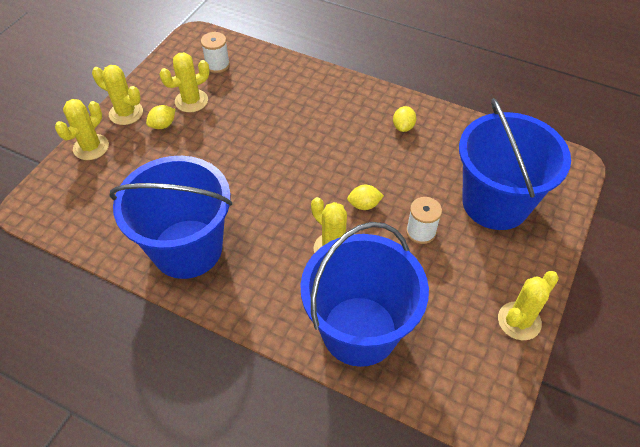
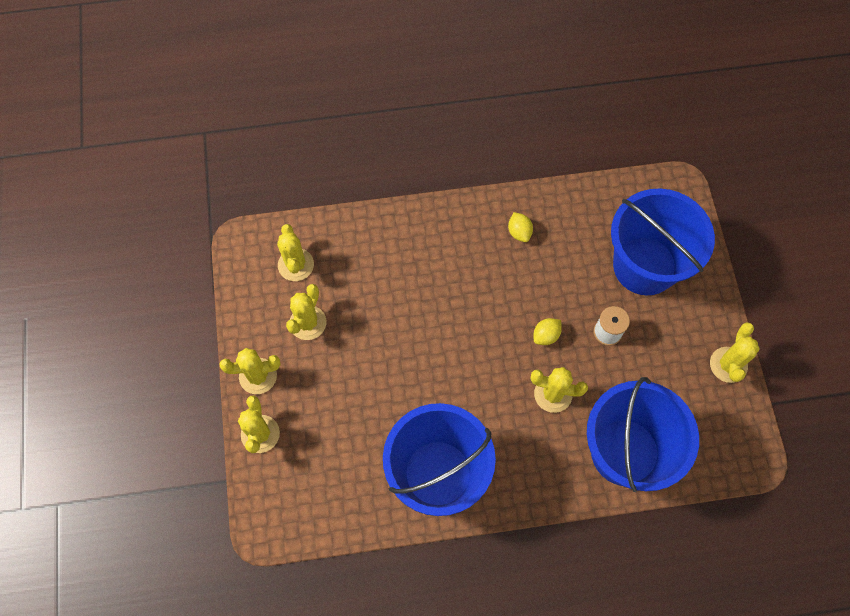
camera: 35 degrees left, 15 degrees up
yellow lemon [146,105,175,129] -> none
white spool [201,32,230,73] -> yellow cactus [277,224,314,281]

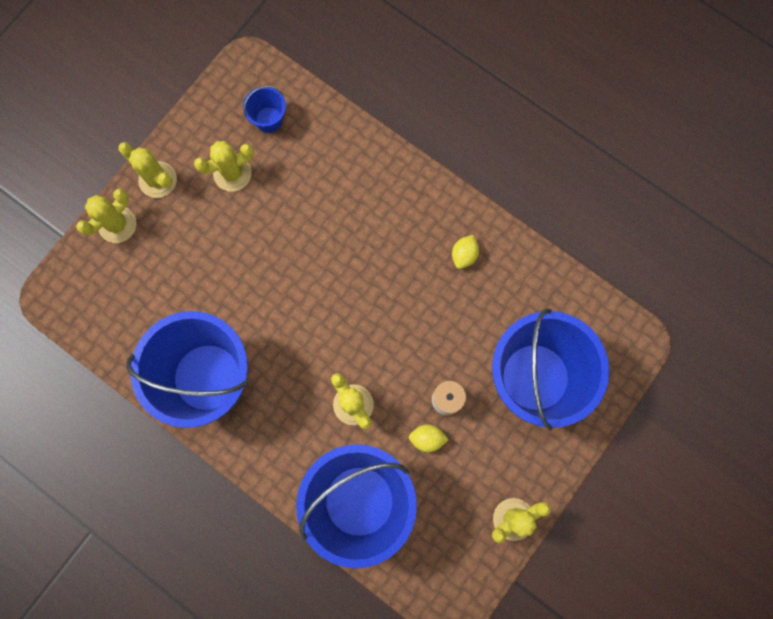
camera: 45 degrees right, 10 degrees up
yellow cactus [277,224,314,281] -> blue bucket [243,86,286,133]
yellow lemon [533,318,562,345] -> yellow lemon moved to [409,424,449,452]

